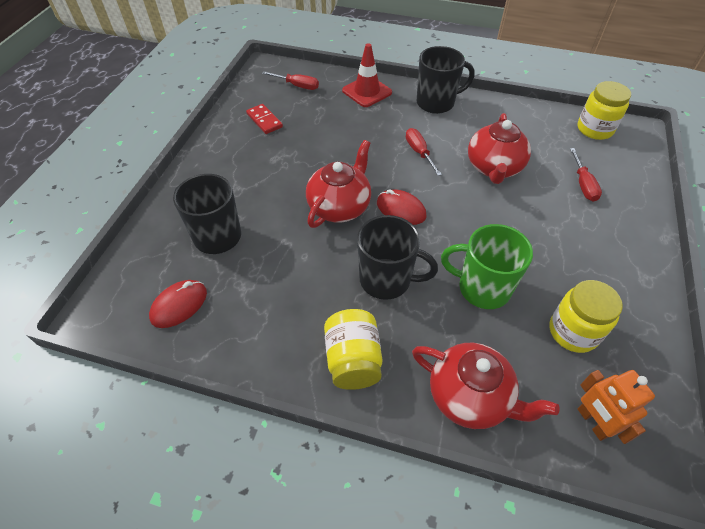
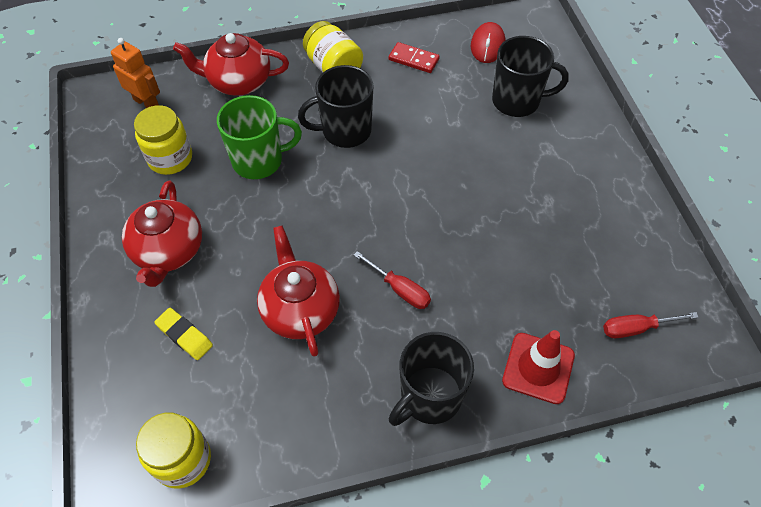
camera: 150 degrees right, 5 degrees up
red domino [246,104,283,134] -> red domino moved to [389,42,440,73]
red teapot [306,140,371,228] -> red teapot moved to [122,181,202,287]
red mouse [377,189,427,225] -> none
red screwdriver [570,148,602,202] -> yellow eraser [154,308,213,360]

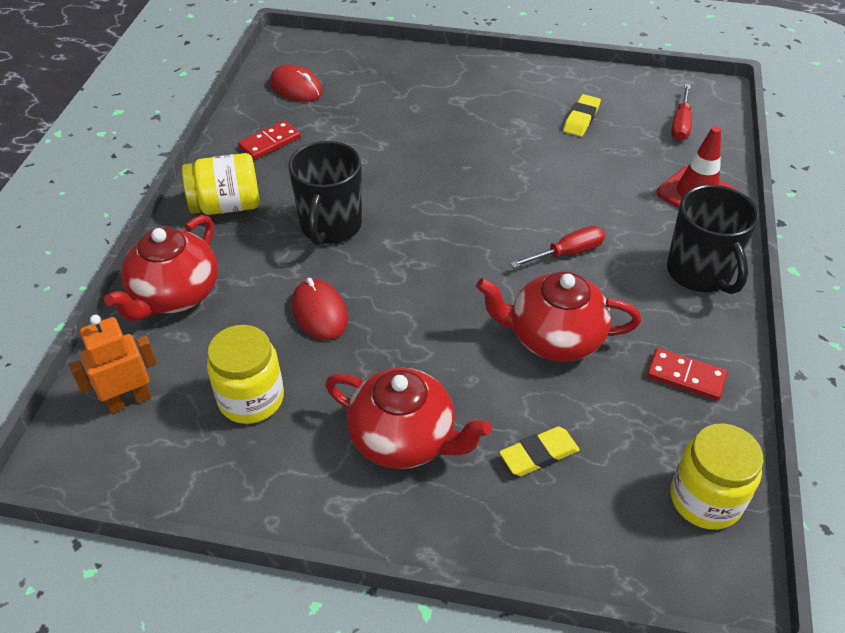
camera: 65 degrees left, 10 degrees down
green mug [217,95,302,179] -> red mouse [292,278,348,340]
black mug [492,36,569,117] -> none
none -> yellow eraser [563,94,601,137]
none -> red domino [647,348,728,401]

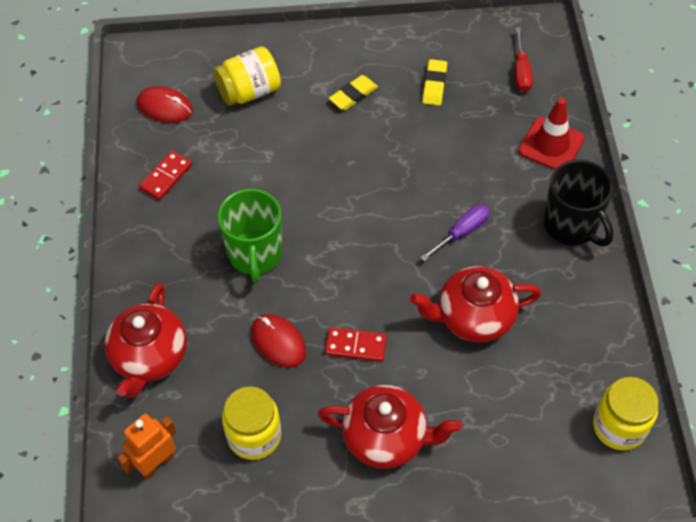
camera: 15 degrees left, 10 degrees up
yellow jar [182,153,259,215] -> yellow jar moved to [213,47,281,106]
black mug [288,141,362,245] -> green mug [218,189,282,283]
yellow eraser [499,426,580,476] -> yellow eraser moved to [329,75,378,110]
red screwdriver [510,226,605,268] -> purple screwdriver [420,204,490,261]
red domino [647,348,728,401] -> red domino moved to [325,327,387,362]

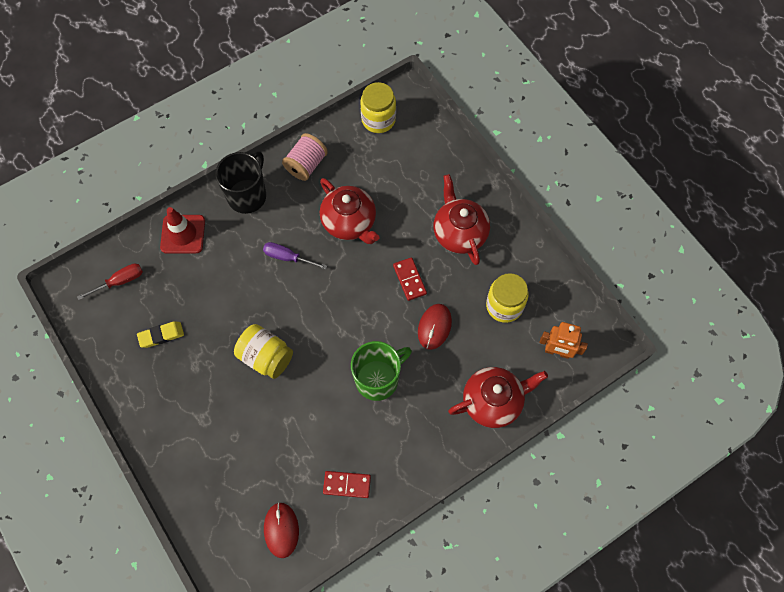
camera: 120 degrees left, 10 degrees up
yellow jar [213,47,281,106] -> yellow jar moved to [234,324,293,379]
yellow eraser [329,75,378,110] -> none
none -> pink spool [282,133,328,181]

